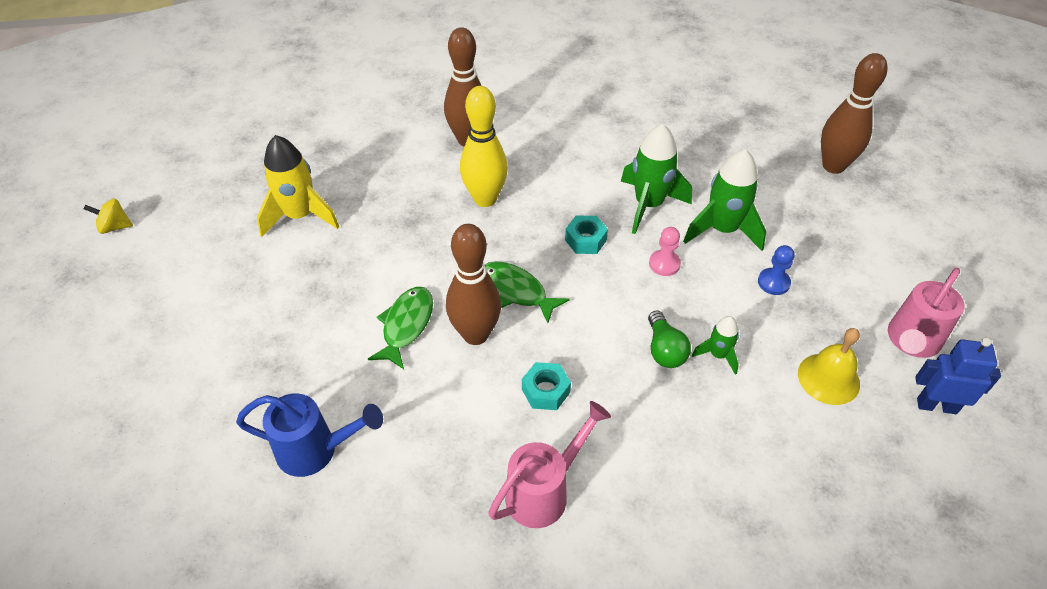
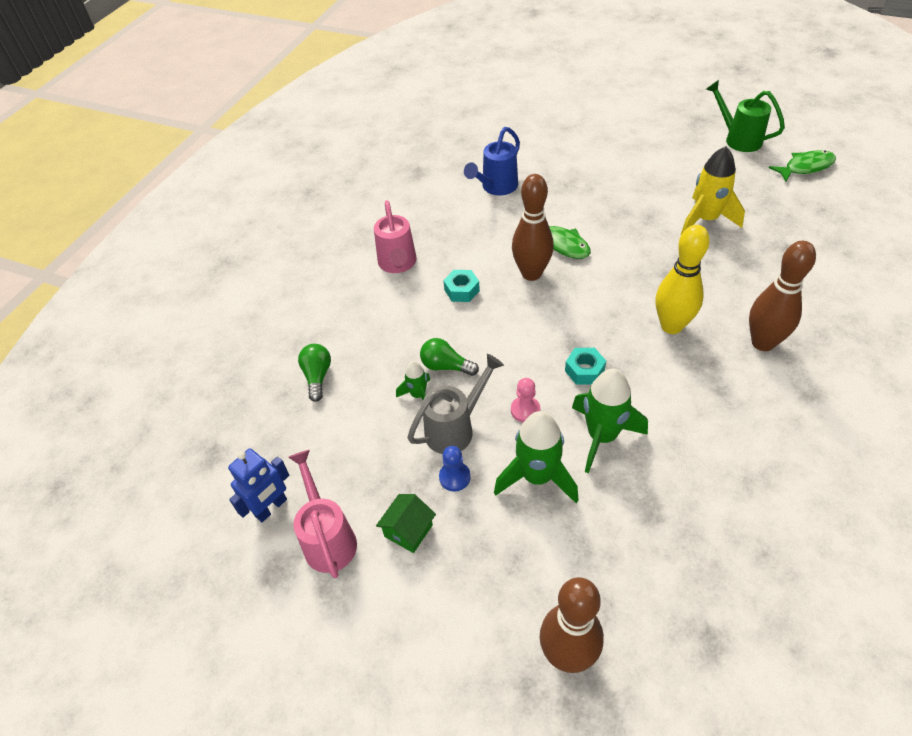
camera: 125 degrees right, 0 degrees up
yellow spinning top [84,199,133,234] -> green watering can [706,80,785,152]
green fish [485,261,570,323] -> green fish moved to [769,150,836,182]
yellow bell [798,328,860,405] -> none
none -> green light bulb [298,344,331,402]
none -> green house [376,494,436,553]
none -> grey watering can [408,354,504,454]

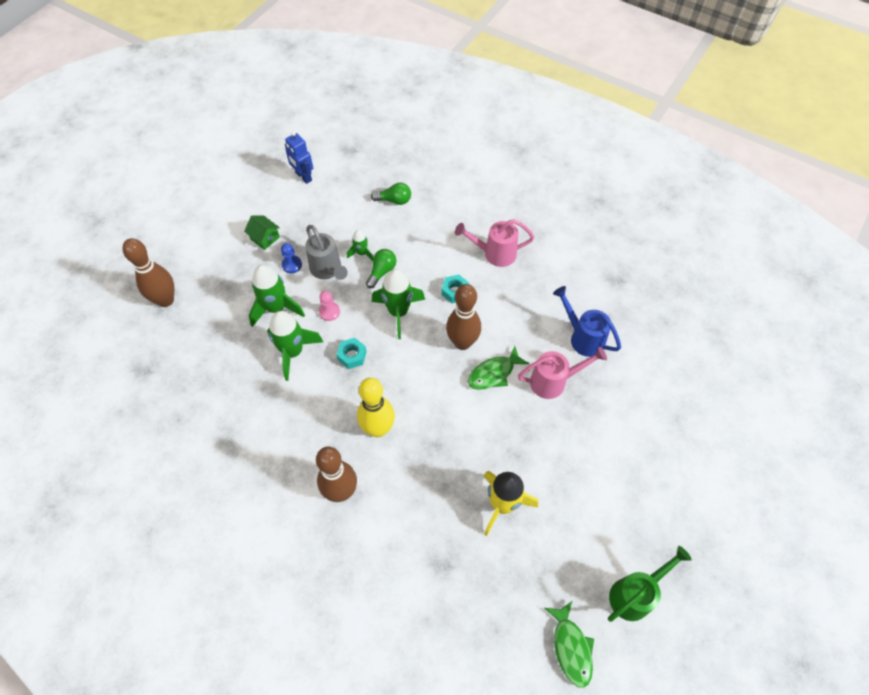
camera: 95 degrees right, 10 degrees up
pink watering can [288,450,357,578] -> pink watering can moved to [518,347,607,399]
none -> green rocket [372,269,425,339]

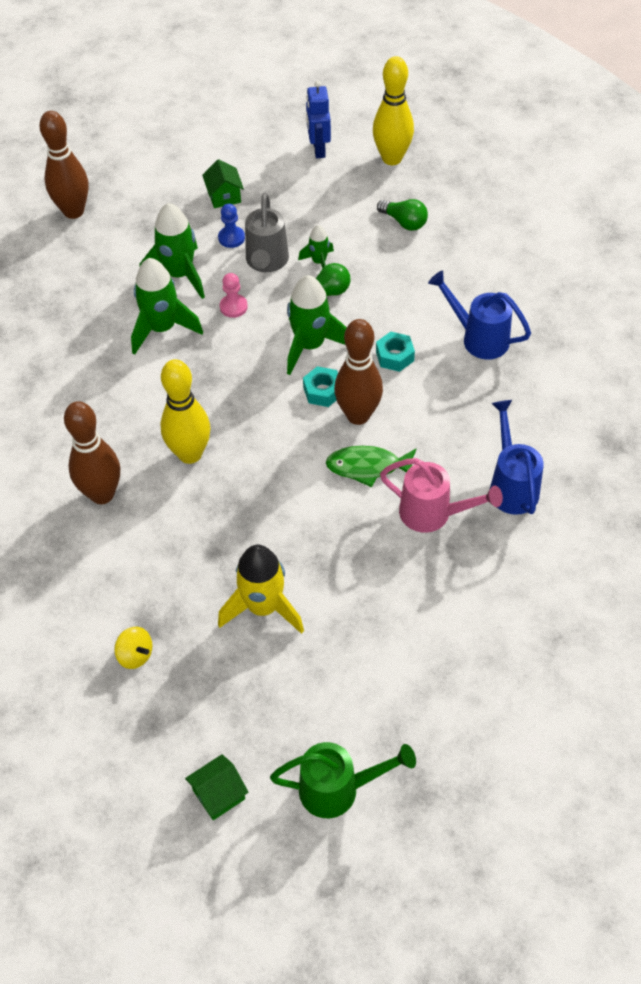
camera: 35 degrees right, 5 degrees down
turquoise nut [337,338,367,369] -> turquoise nut moved to [303,366,338,407]
pink watering can [455,219,534,267] -> blue watering can [428,270,531,359]
green fish [545,601,594,688] -> green house [185,754,249,820]
none -> yellow spinning top [114,627,152,669]
none -> yellow bowling pin [373,56,414,165]

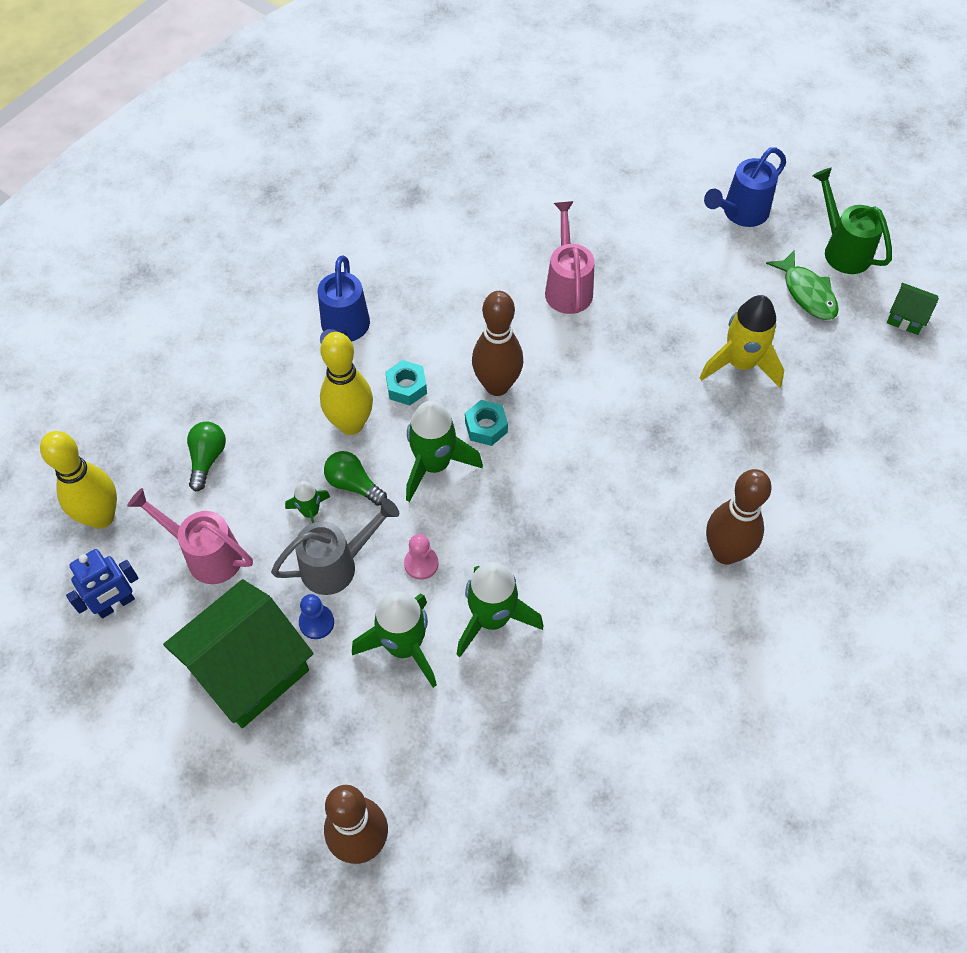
camera: 120 degrees left, 5 degrees up
yellow spinning top [114,627,152,669] -> none
yellow bowling pin [160,359,211,464] -> yellow bowling pin moved to [320,332,373,435]
green house [202,159,244,208] -> green house [163,579,314,728], size x2.25
green fish [325,446,417,487] -> green fish moved to [766,250,839,320]
blue watering can [490,400,544,515] -> blue watering can moved to [704,147,786,227]
none -> pink watering can [127,488,253,584]

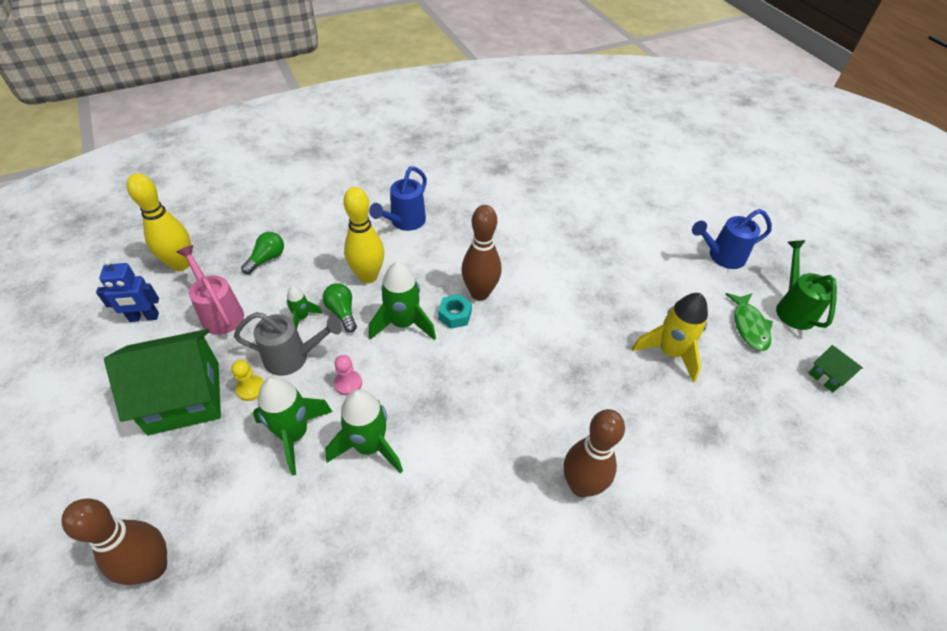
camera: 25 degrees right, 10 degrees down
blue pawn [299,594,334,639] -> yellow pawn [232,360,264,401]
turquoise nut [385,360,427,405] -> none
pink watering can [545,201,595,314] -> none

